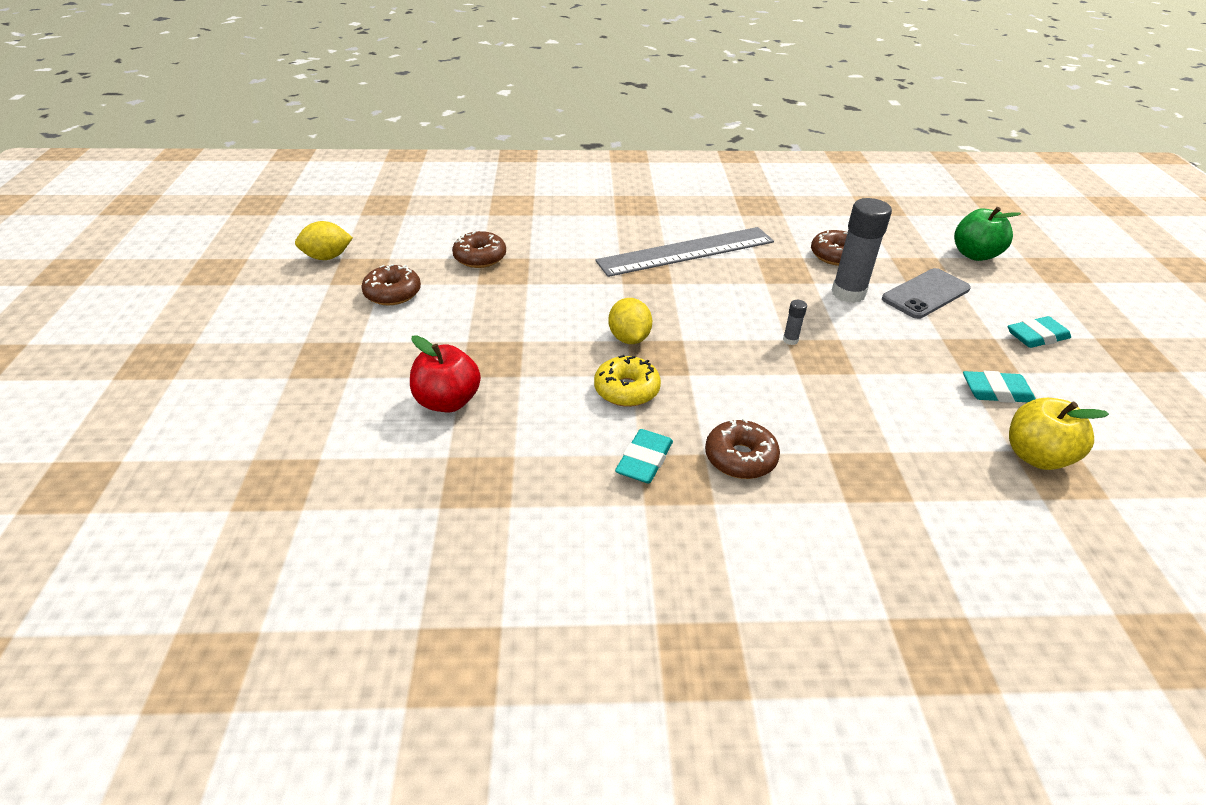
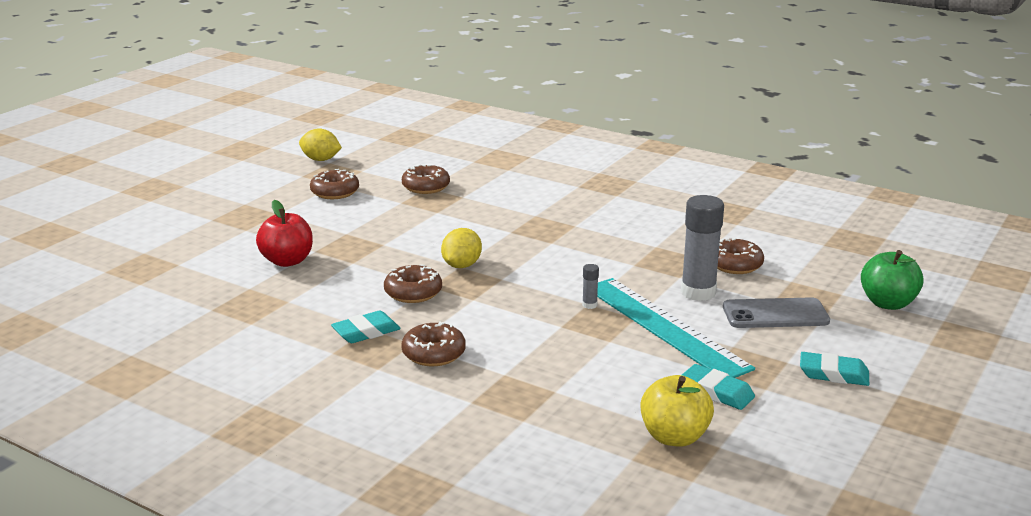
camera: 35 degrees right, 15 degrees down
yellow donut [594,355,661,407] -> brown donut [384,264,442,303]
grey ruler [595,227,774,277] -> none
none -> turquoise ruler [597,278,755,378]

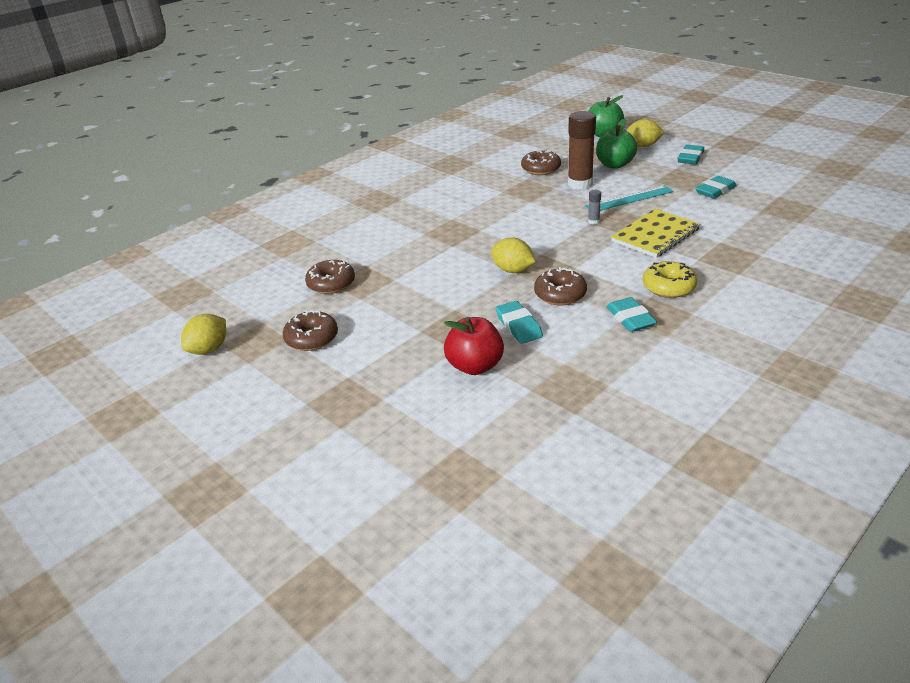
camera: 75 degrees left, 10 degrees up
brown donut [401,321,466,366] -> yellow donut [643,261,697,298]
turquoise ruler [597,278,755,378] -> turquoise ruler [585,185,674,211], size x0.60
yellow apple [640,375,714,447] -> none
grey glue stick [681,195,724,301] -> brown glue stick [568,111,596,190]
grey phone [723,297,830,328] -> green apple [596,118,637,169]
none -> turquoise eraser [496,301,543,344]
none -> yellow notebook [611,209,700,258]
none -> yellow lemon [626,119,665,147]

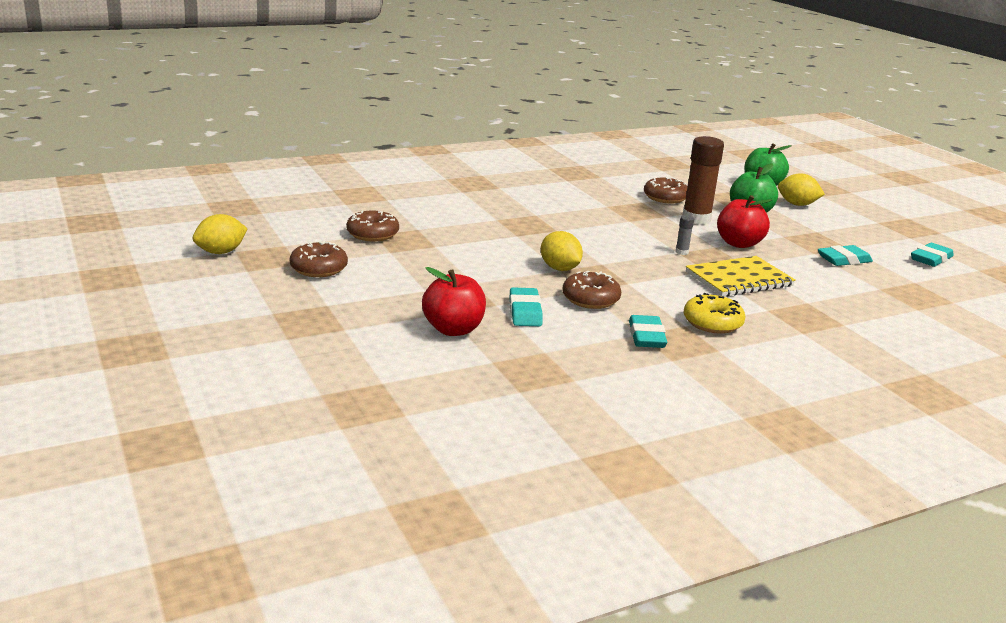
camera: 15 degrees right, 10 degrees down
turquoise ruler [585,185,674,211] -> red apple [717,195,772,248]
turquoise eraser [677,144,704,165] -> turquoise eraser moved to [911,243,954,267]

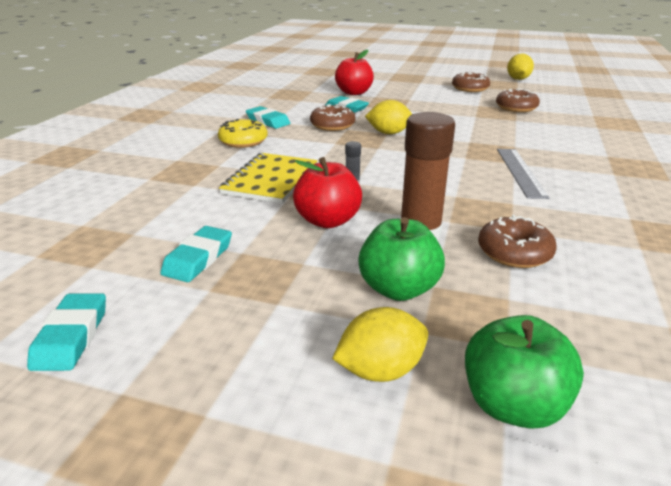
camera: 135 degrees right, 5 degrees up
none -> grey ruler [497,149,550,199]

